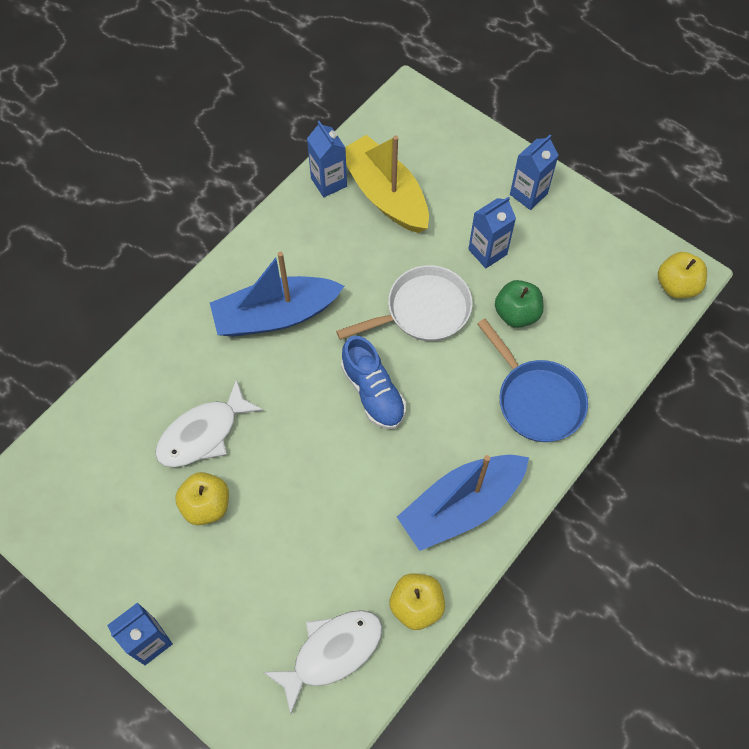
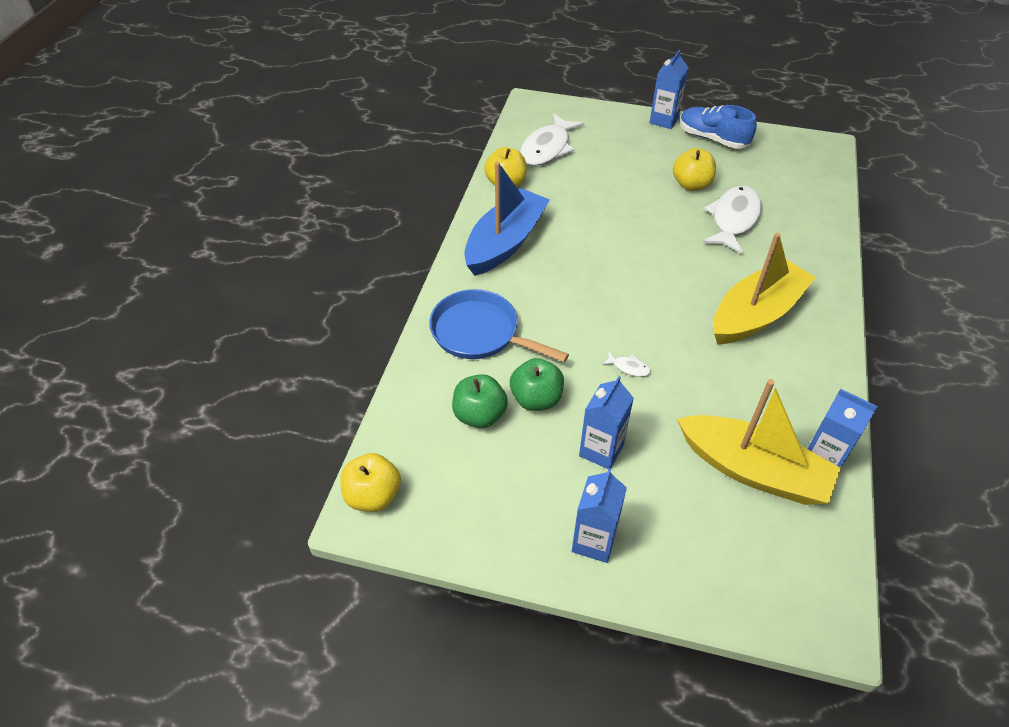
camera: 155 degrees right, 15 degrees down
blue boat [210,252,344,337] -> yellow boat [713,233,816,344]
white pan [336,265,473,341] -> white fish [602,351,651,377]
blue shoe [341,336,406,429] -> blue shoe moved to [680,105,757,149]
none -> green apple [452,374,508,428]

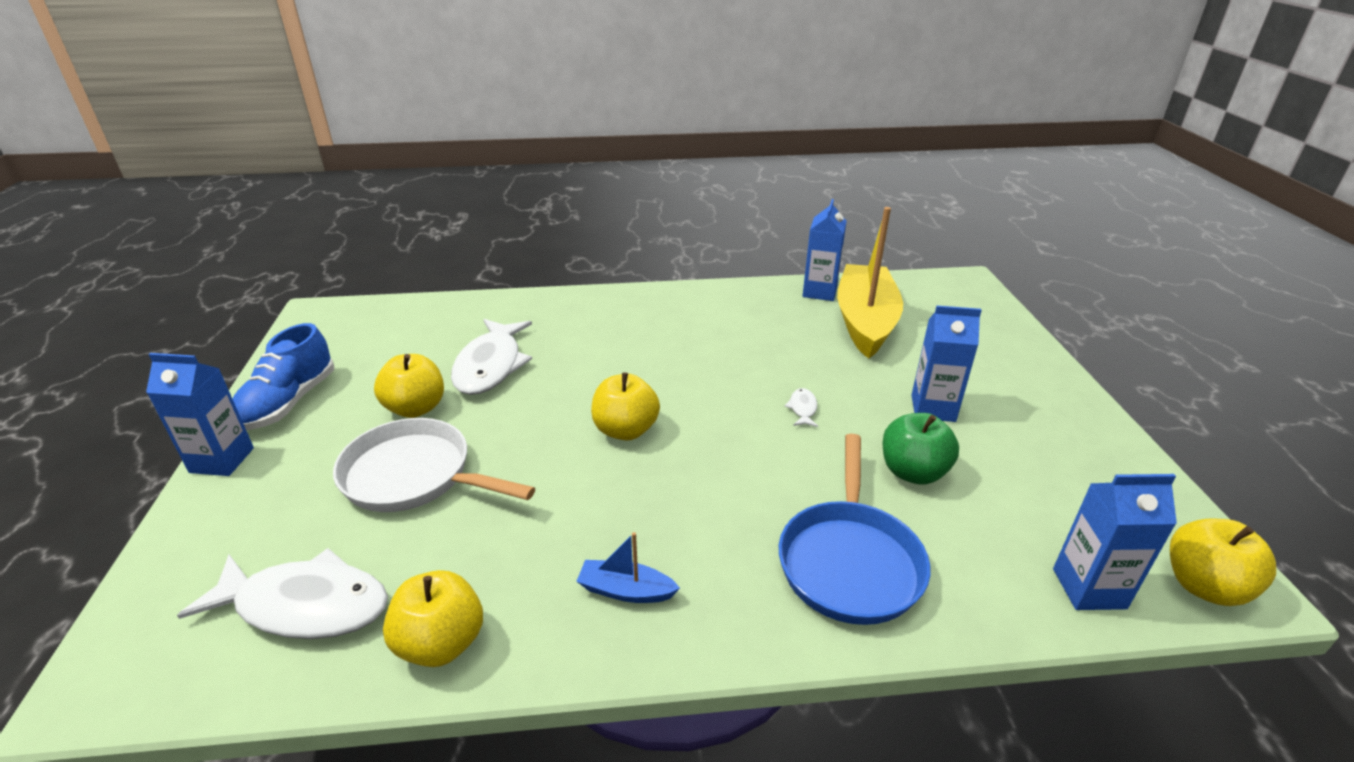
camera: 110 degrees left, 15 degrees down
green apple [452,374,508,428] -> none
blue boat [464,161,550,276] -> blue boat [576,532,680,603], size x0.43
blue carton [572,468,627,563] -> blue carton moved to [1053,474,1177,610]
white fish [702,186,762,254] -> white fish turned 90 degrees counterclockwise [451,319,532,395]
yellow boat [713,233,816,344] -> none
none -> white pan [333,418,535,512]
none -> yellow apple [591,372,660,441]

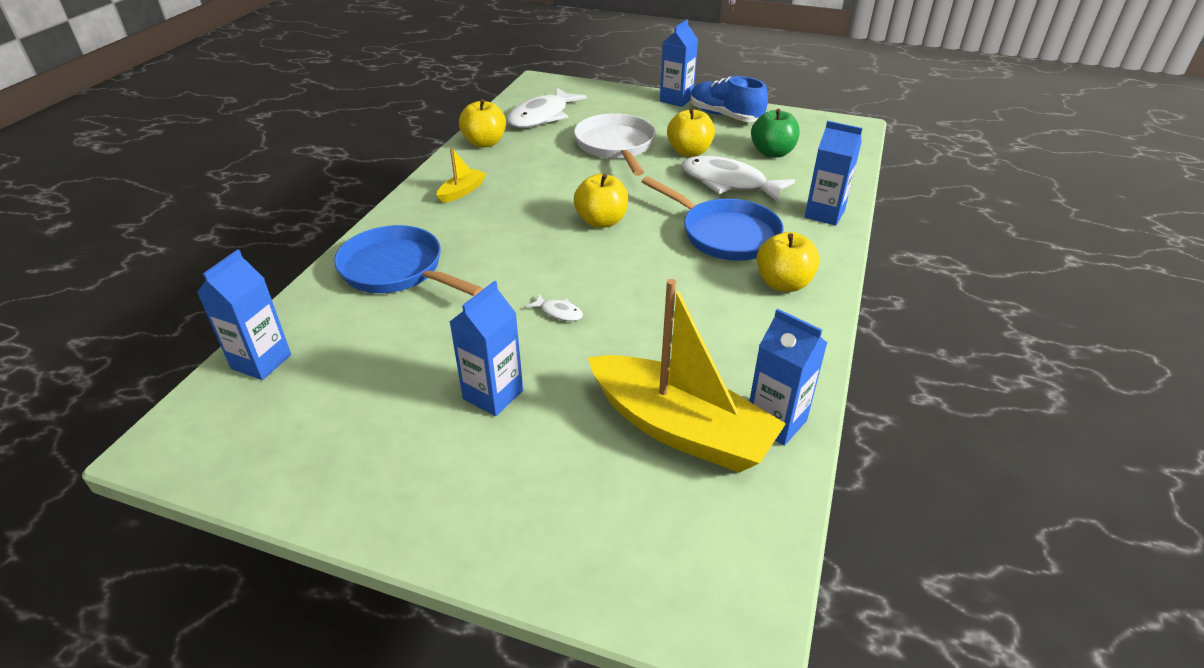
camera: 115 degrees right, 5 degrees up
white pan [333,418,535,512] -> white pan turned 60 degrees counterclockwise [574,113,655,176]
blue boat [576,532,680,603] -> yellow boat [437,147,486,203]
green apple [883,413,959,485] -> green apple moved to [751,109,800,158]
yellow apple [1170,518,1276,606] -> yellow apple moved to [756,232,820,292]
none -> blue pan [642,176,784,261]
none -> blue carton [805,121,862,226]

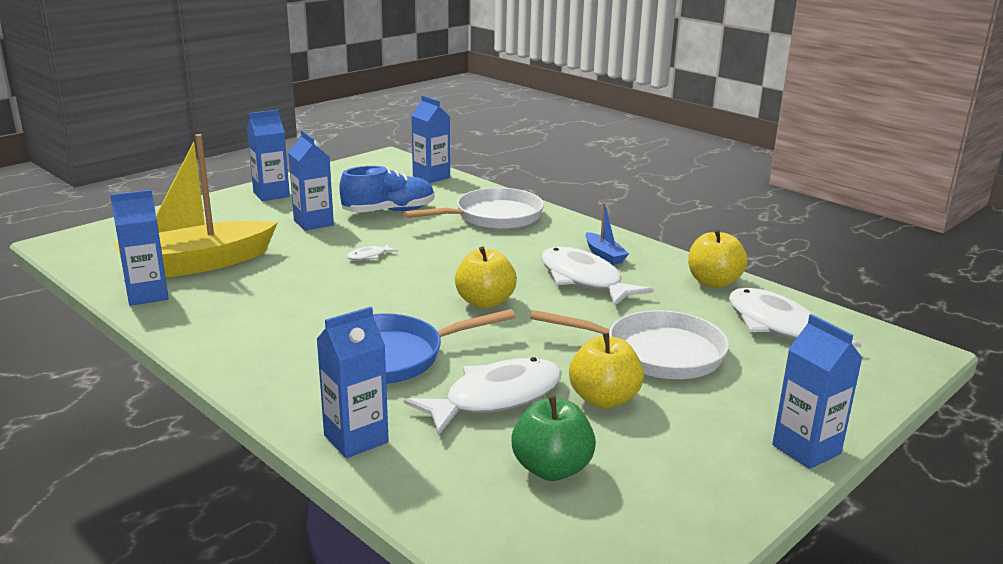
camera: 115 degrees right, 15 degrees down
blue pan [334,225,483,296] -> white pan [403,188,544,229]
yellow boat [437,147,486,203] -> blue boat [585,202,629,265]
blue shoe [691,76,768,122] -> blue shoe moved to [339,166,435,213]
yellow apple [756,232,820,292] -> none
none -> blue carton [247,110,290,201]
none -> white fish [541,247,654,306]

